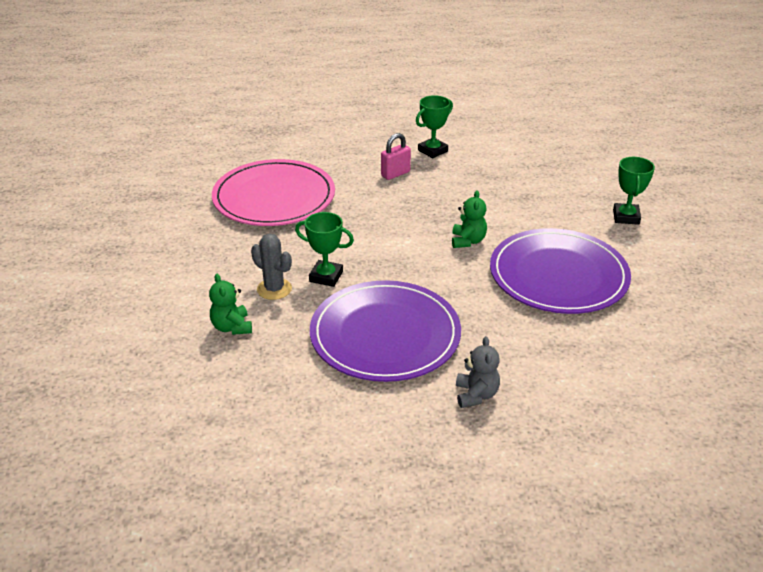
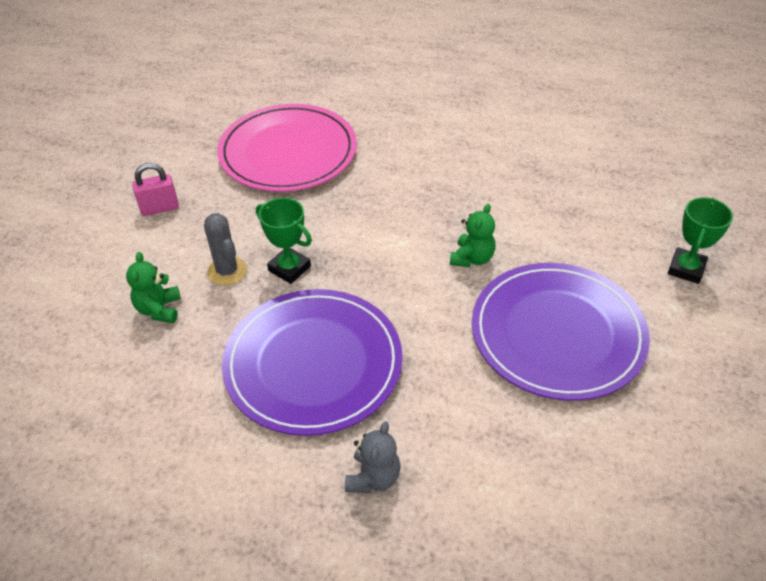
camera: 20 degrees right, 10 degrees up
pink padlock [381,133,411,180] -> pink padlock moved to [133,163,179,216]
green trophy [416,95,453,158] -> none

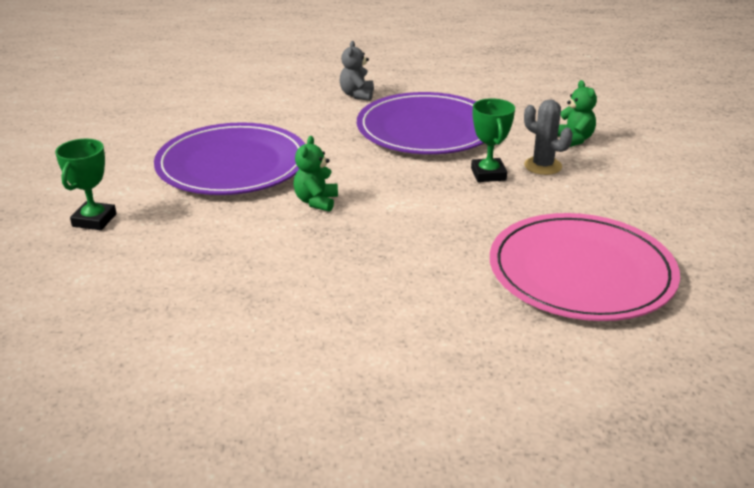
camera: 165 degrees right, 15 degrees down
pink padlock [133,163,179,216] -> none
green trophy [256,198,312,284] -> green trophy turned 60 degrees clockwise [471,98,515,182]

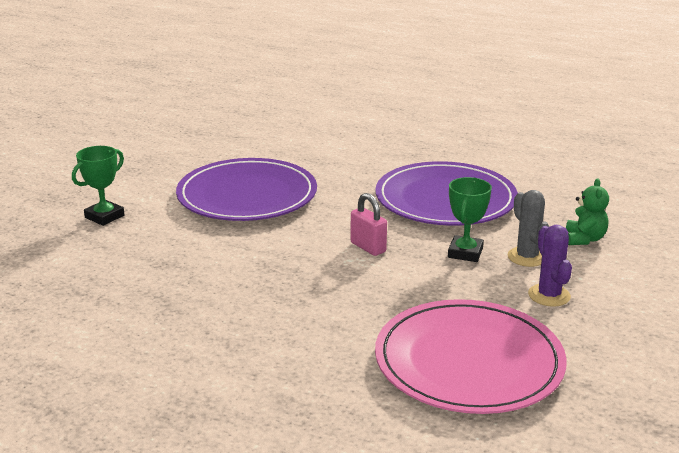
camera: 25 degrees right, 5 degrees down
green teddy bear [293,136,338,212] -> none
grey teddy bear [340,41,374,101] -> none
none -> pink padlock [351,193,387,256]
none -> purple cactus [528,225,572,307]

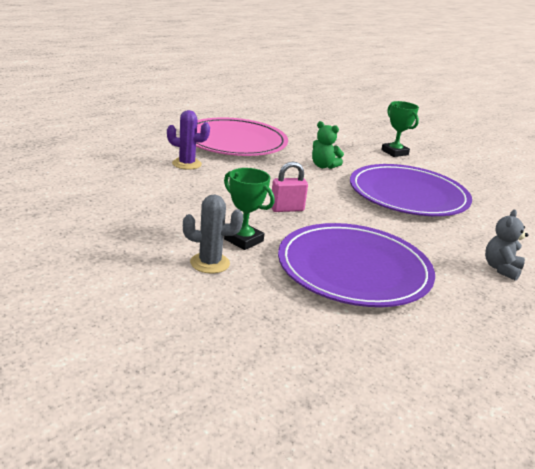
camera: 110 degrees right, 0 degrees up
pink plate [375,299,567,414] -> pink plate moved to [196,117,288,156]
purple cactus [528,225,572,307] -> purple cactus moved to [167,110,210,170]
green teddy bear [566,179,609,245] -> green teddy bear moved to [312,121,344,169]
none -> grey teddy bear [485,210,528,281]

